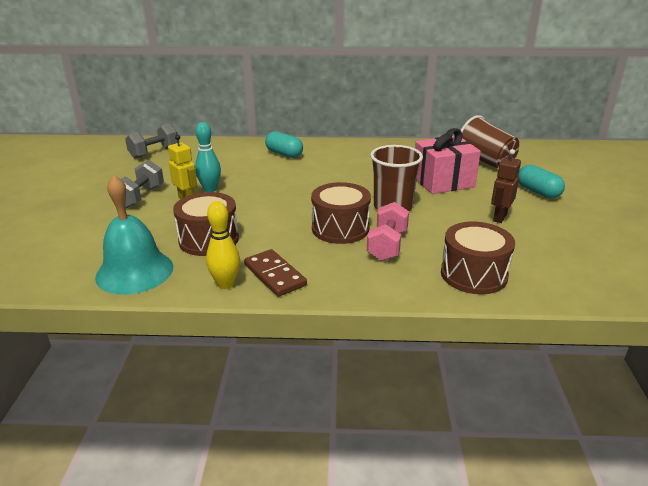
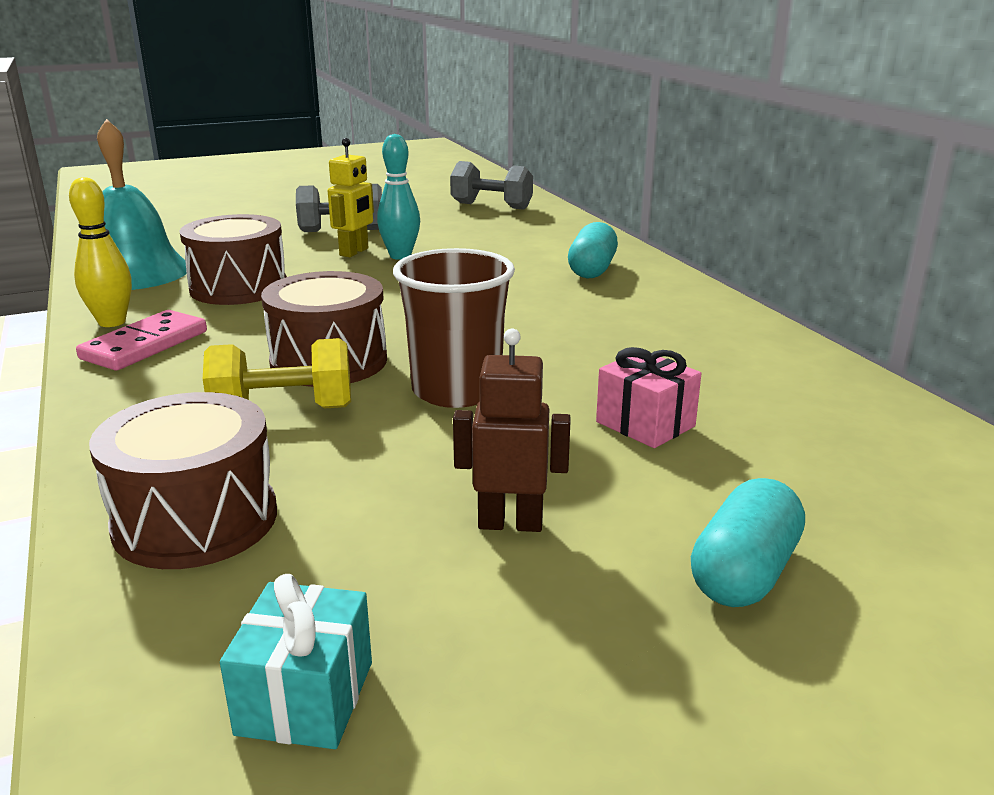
camera: 65 degrees right, 5 degrees down
brown domino [244,249,307,297] -> pink domino [76,310,207,370]
pink dumbbell [367,202,409,261] -> yellow dumbbell [203,338,351,409]
pink gift [415,128,481,194] -> pink gift [596,347,701,448], size x0.58
brown cup [461,115,519,169] -> none
none -> turquoise gift [220,574,372,749]

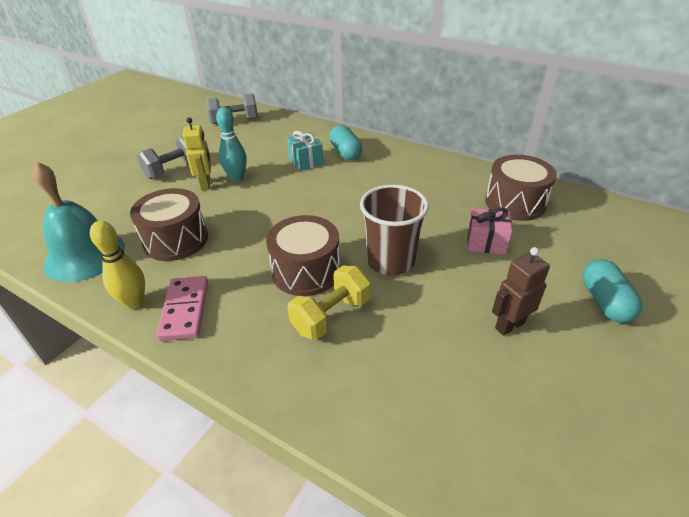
camera: 35 degrees left, 15 degrees up
brown drum [89,392,277,569] -> brown drum moved to [485,155,557,221]
turquoise gift [220,574,372,749] -> turquoise gift moved to [287,131,323,171]

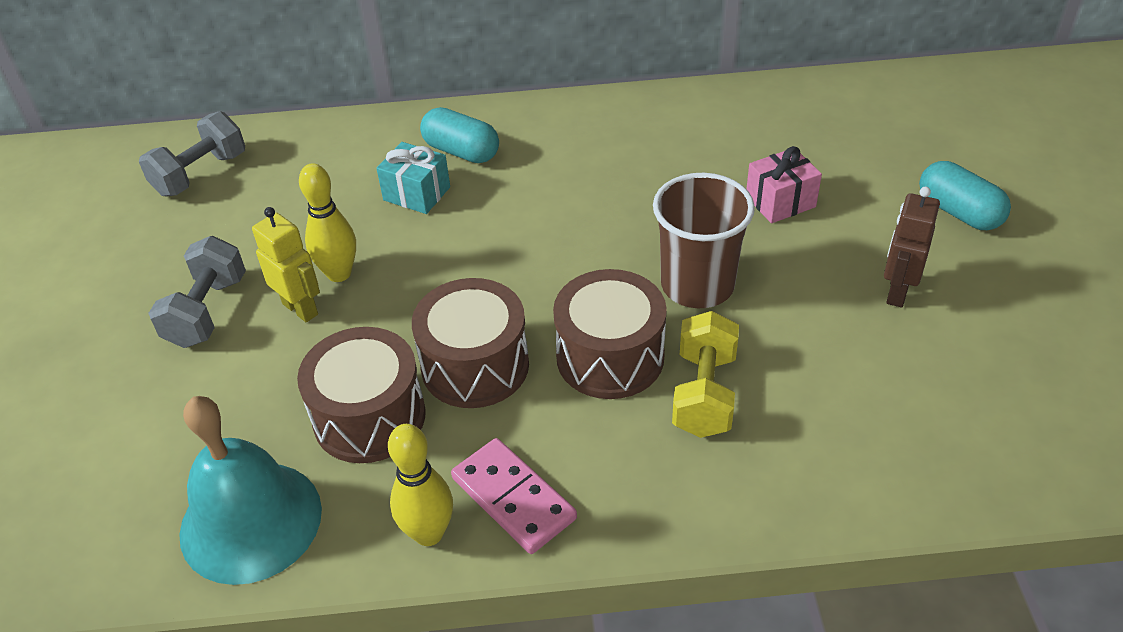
camera: 35 degrees left, 5 degrees up
turquoise bowling pin [216,107,247,182] -> yellow bowling pin [299,163,356,282]
brown drum [485,155,557,221] -> brown drum moved to [412,278,529,408]

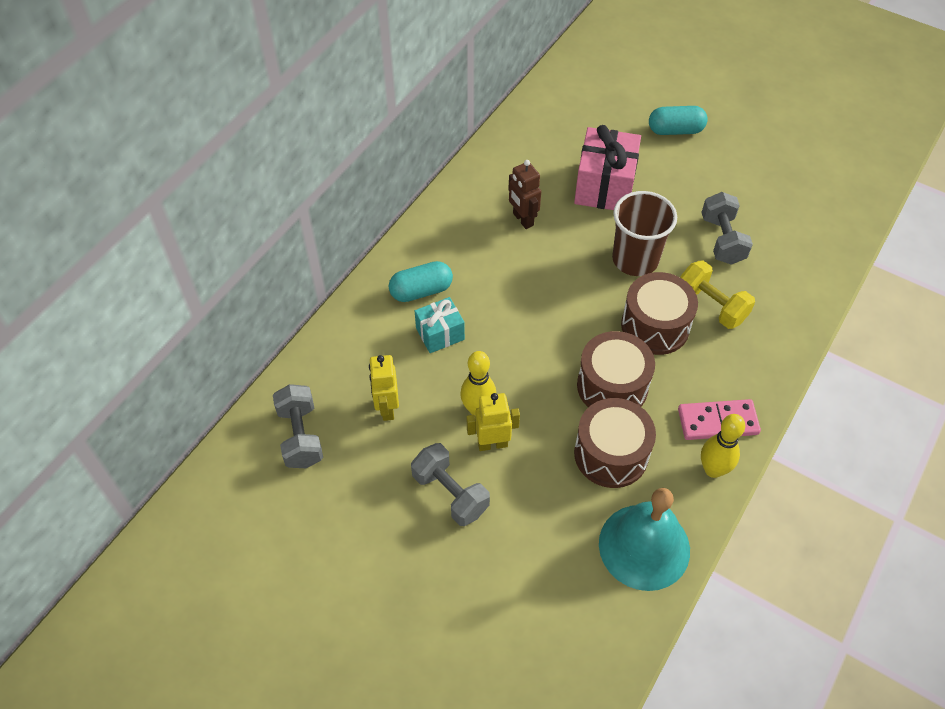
camera: 55 degrees left, 10 degrees up
pink gift [747,146,822,223] -> pink gift [574,125,641,210], size x1.72
brown robot [884,187,940,307] -> brown robot moved to [508,160,541,229]
none -> yellow robot [369,355,399,421]
none -> grey dumbbell [701,192,753,265]

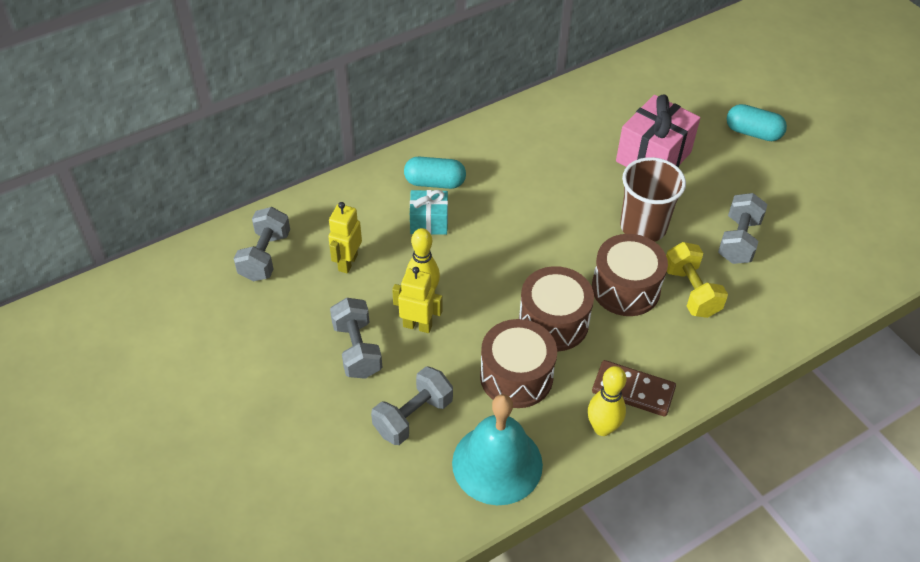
camera: 25 degrees right, 5 degrees down
brown robot [508,160,541,229] -> none
pink domino [678,399,761,440] -> brown domino [592,360,676,417]
none -> grey dumbbell [371,366,453,445]

